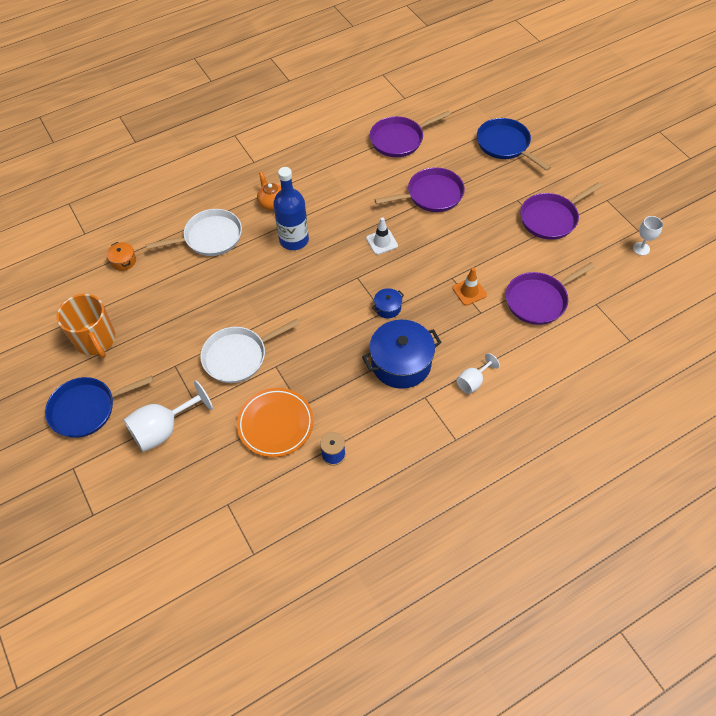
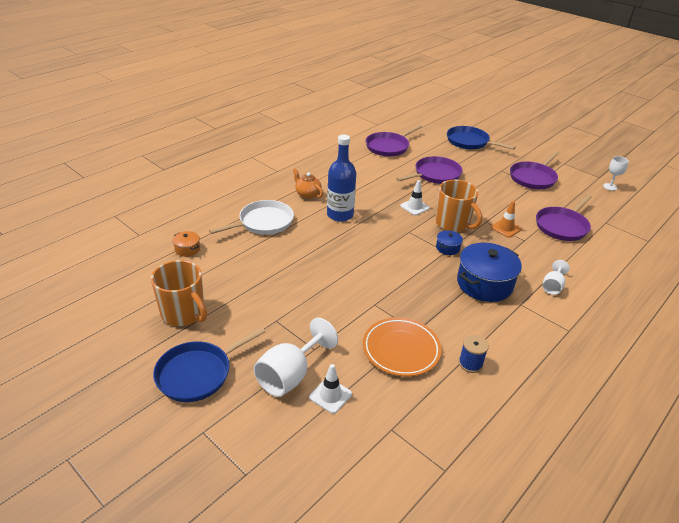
camera: 20 degrees left, 20 degrees down
white pan [200,319,300,383] -> none
none -> white traffic cone [309,364,352,414]
none -> orange mug [435,180,482,232]

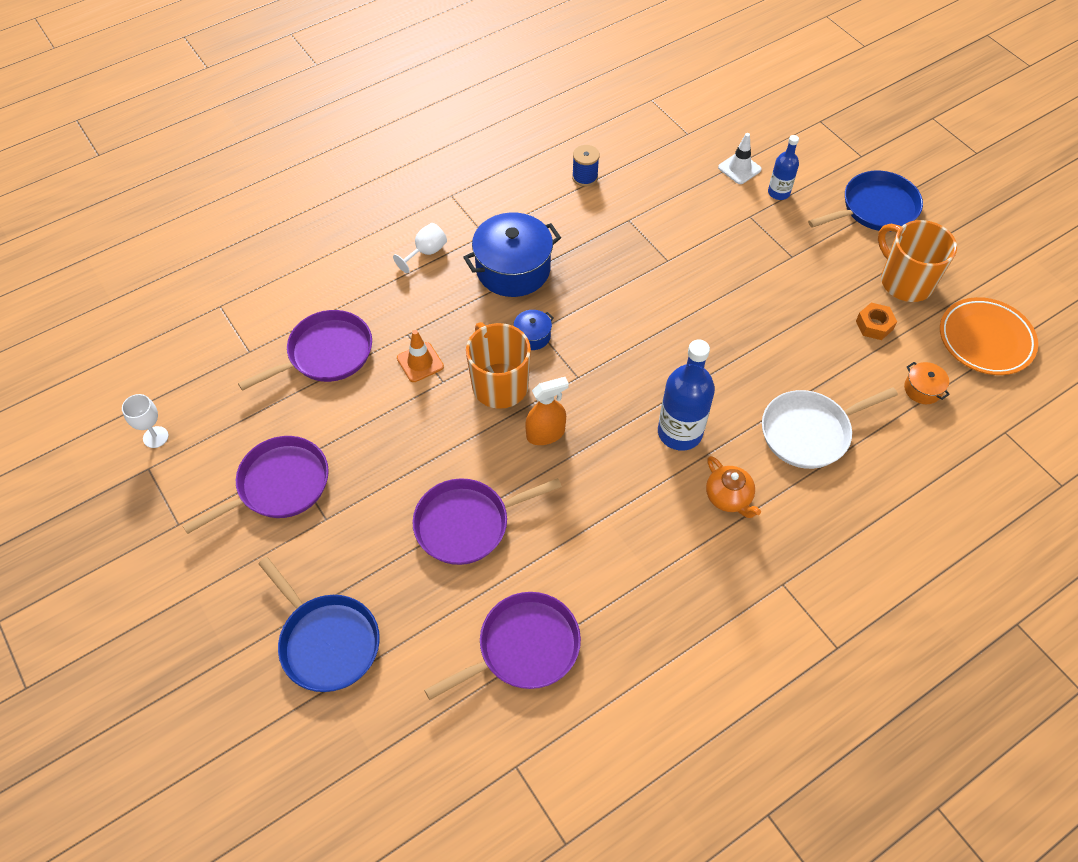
camera: 165 degrees left, 20 degrees up
white goblet [254,318,338,397] -> blue bottle [768,135,799,200]
orange plate [363,317,442,376] -> orange plate moved to [940,297,1038,375]
white traffic cone [400,180,430,215] -> orange spray bottle [525,377,569,445]
none -> orange nut [856,303,897,340]

